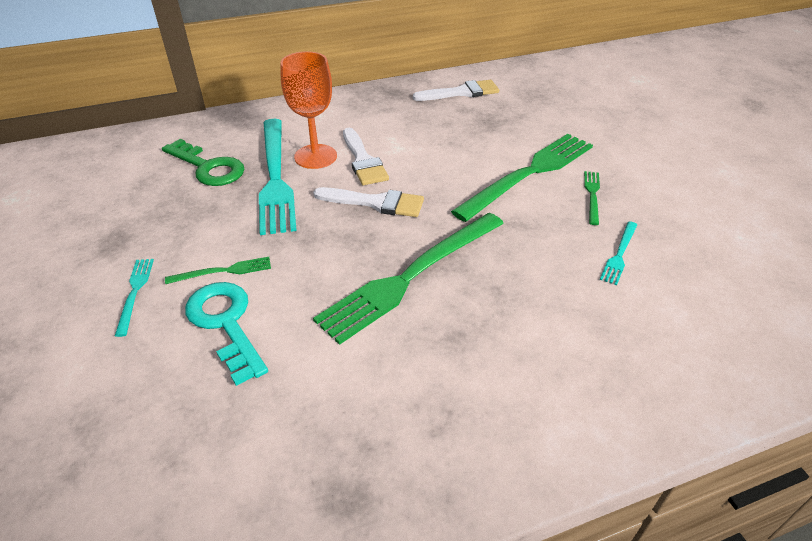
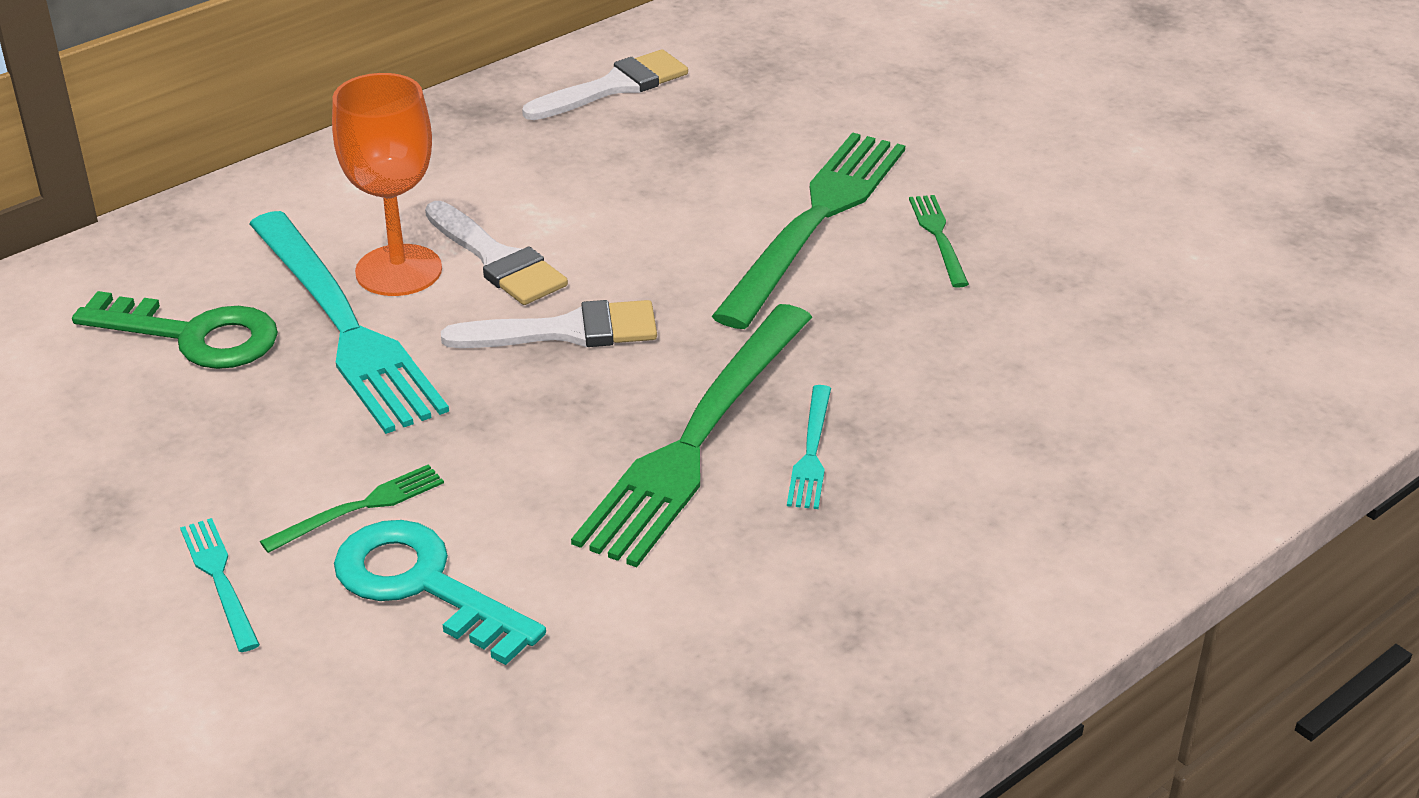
camera: 20 degrees left, 5 degrees down
turquoise fork [600,221,637,285] -> turquoise fork moved to [787,385,831,509]

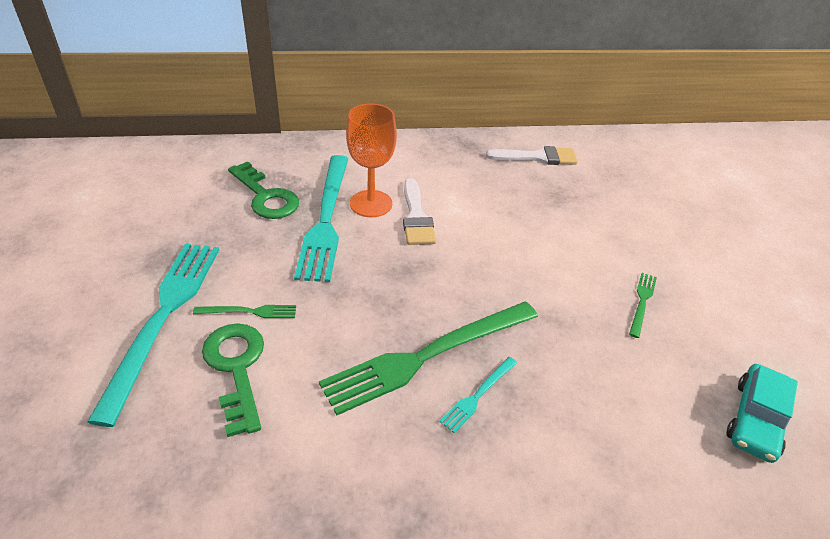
camera: 30 degrees right, 5 degrees up
turquoise fork [180,518,260,652] -> turquoise fork [87,243,219,427], size x2.29
turquoise key [334,520,546,665] -> green key [202,323,264,437]
white brush [441,300,657,348] -> none
green fork [711,132,905,329] -> none
none -> turquoise car [727,364,798,463]

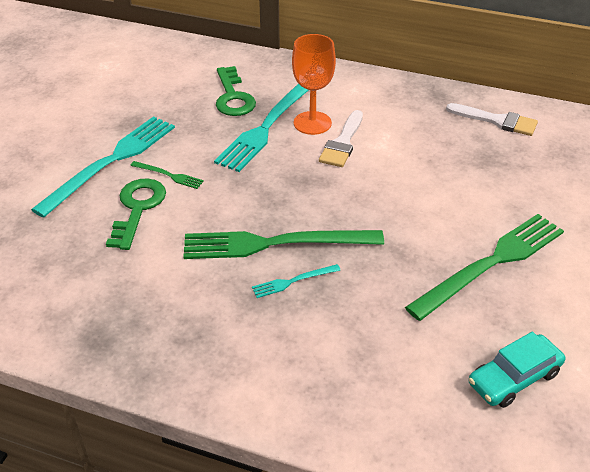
camera: 30 degrees right, 0 degrees up
green fork [629,273,657,338] -> green fork [405,214,564,321], size x2.29

